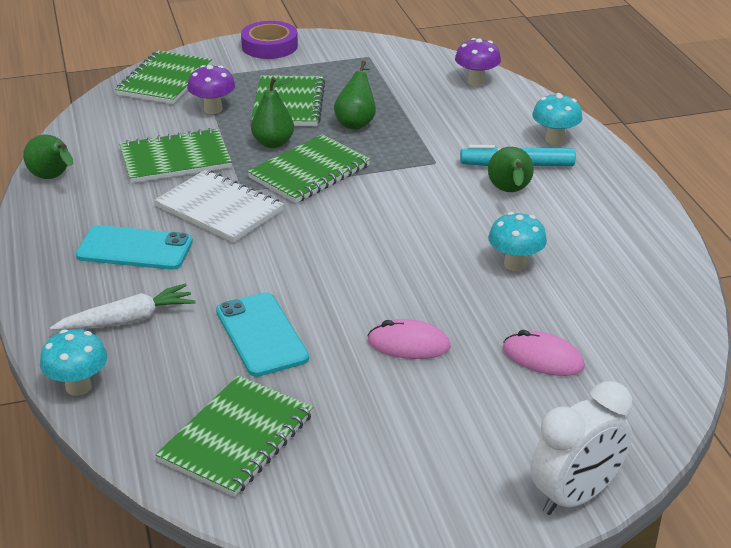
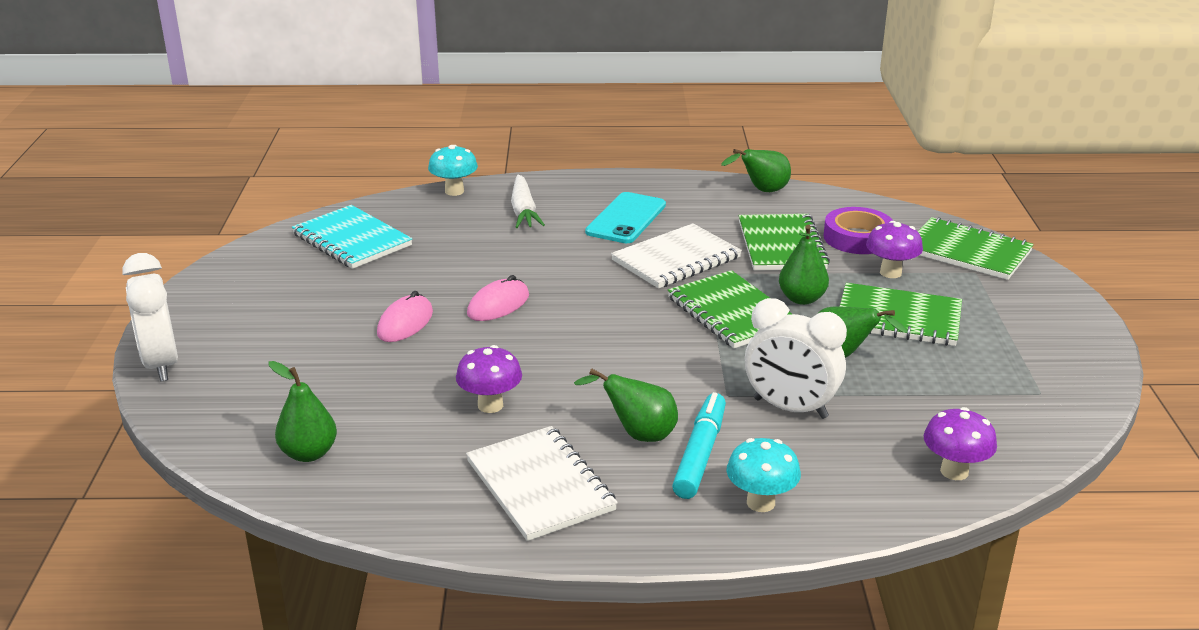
camera: 105 degrees right, 5 degrees down
green notebook [156,375,313,497] -> turquoise notebook [292,205,412,269]
turquoise phone [216,292,309,377] -> none
purple tape [241,21,298,59] -> purple tape moved to [824,207,893,254]
turquoise mushroom [488,212,547,271] -> purple mushroom [456,345,522,413]
pink mouse [502,330,585,376] -> pink mouse moved to [467,275,529,321]
none -> green pear [269,361,337,462]
none -> white notebook [466,426,618,541]
none -> white clock [745,298,847,419]

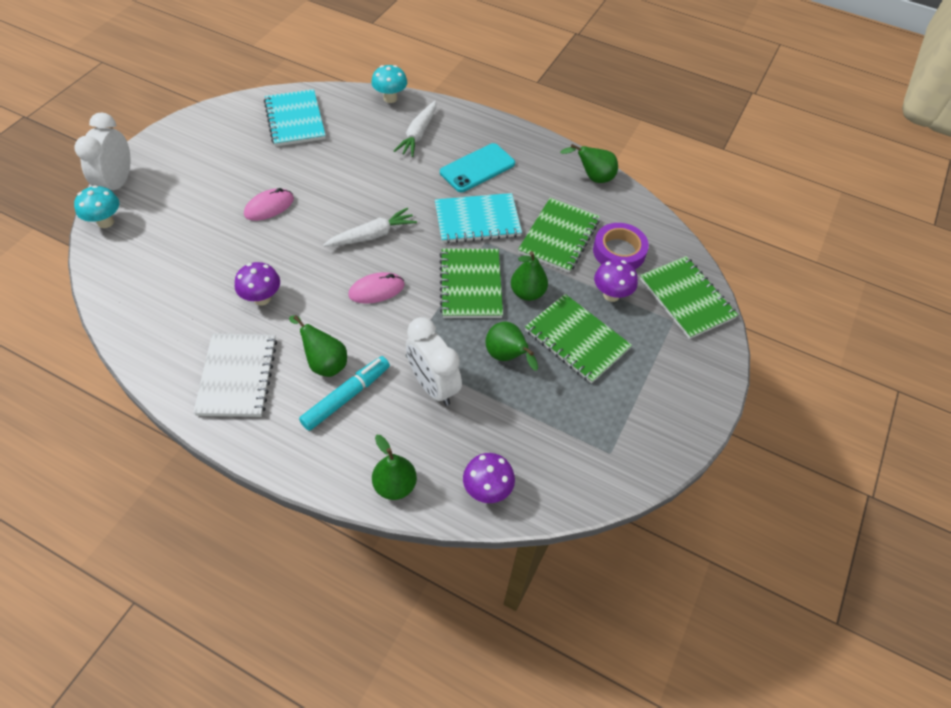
camera: 25 degrees right, 25 degrees up
green pear [269,361,337,462] -> green pear moved to [372,435,417,500]
pink mouse [467,275,529,321] -> pink mouse moved to [348,272,405,304]
white notebook [611,223,742,289] -> turquoise notebook [435,193,522,244]
turquoise mushroom [726,438,801,512] -> turquoise mushroom moved to [74,185,119,228]
none -> white carrot [323,208,417,247]

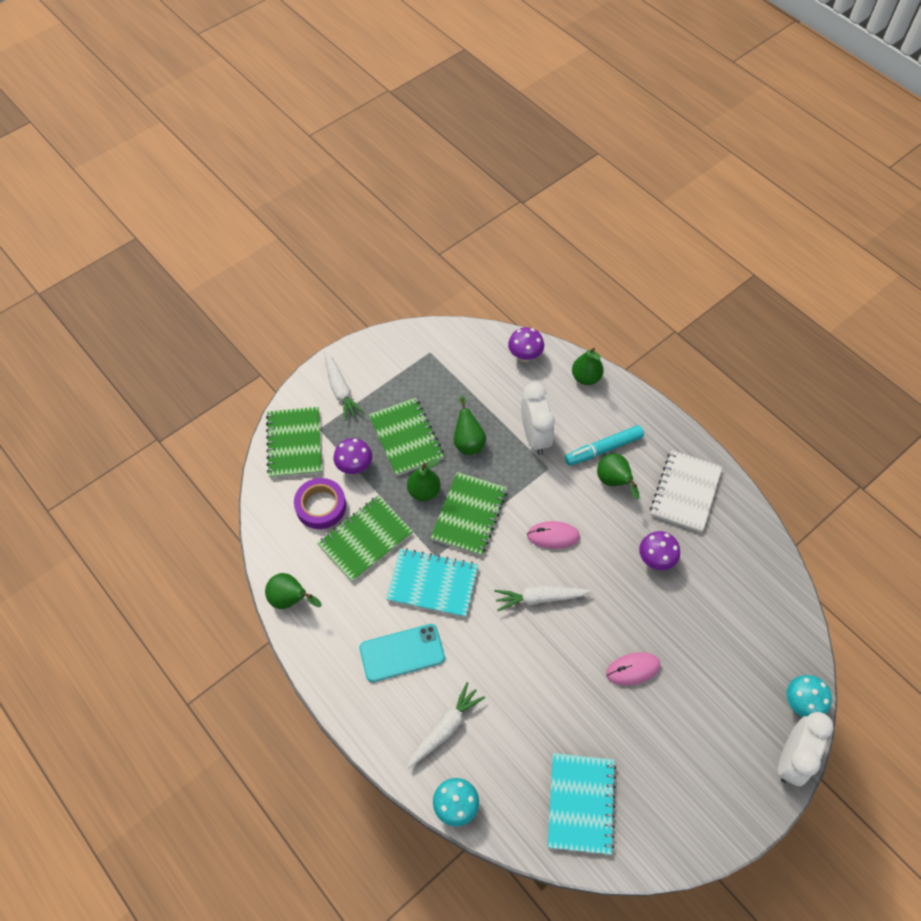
camera: 155 degrees left, 5 degrees up
none -> white carrot [324,351,364,421]

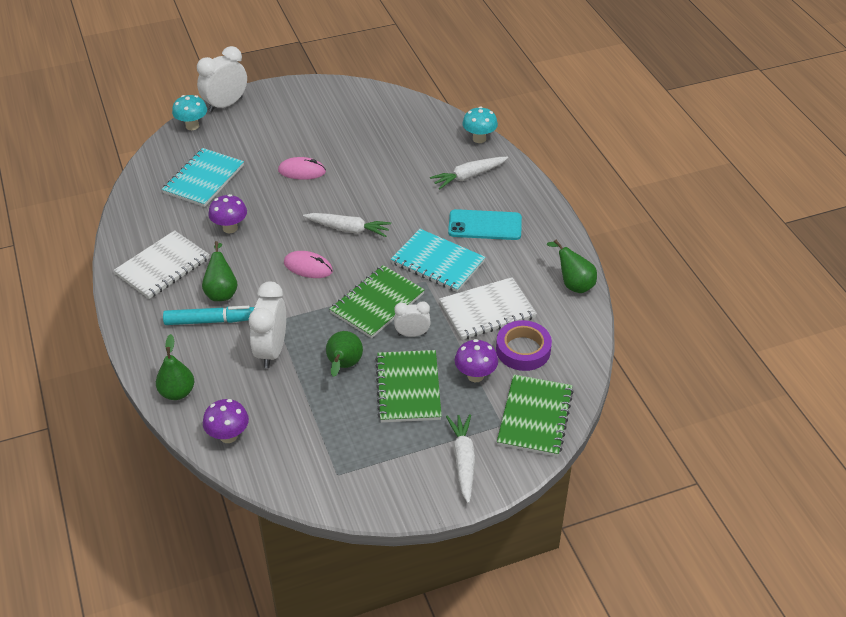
camera: 160 degrees left, 15 degrees down
green notebook [317,496,413,582] -> white notebook [439,277,537,340]
green pear [407,458,441,501] -> white clock [394,301,431,337]
turquoise notebook [548,753,616,855] -> turquoise notebook moved to [162,148,244,207]

